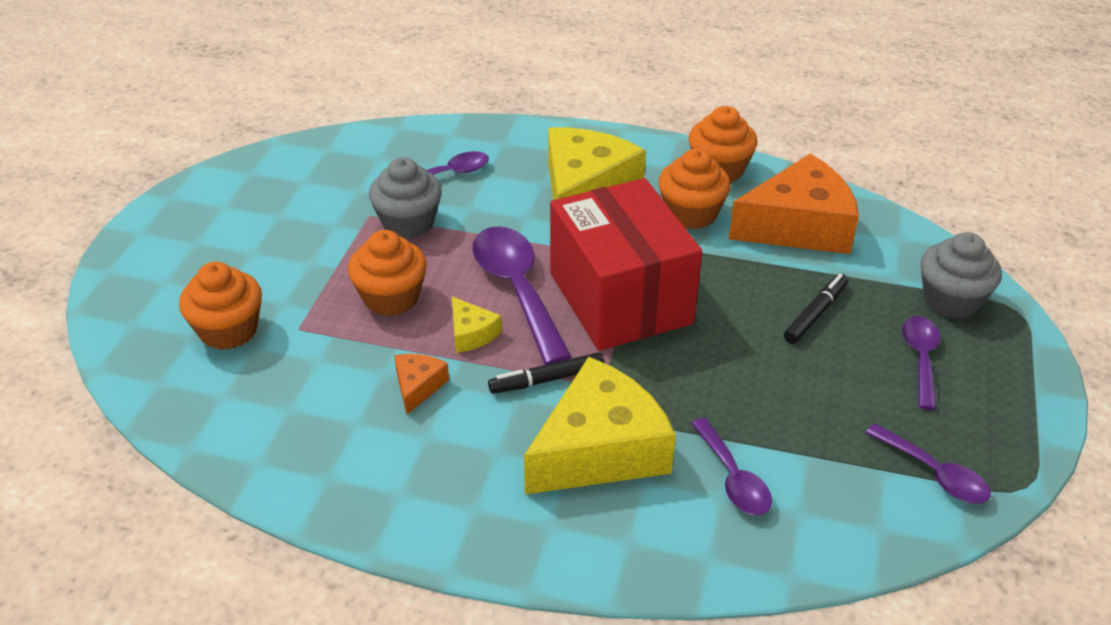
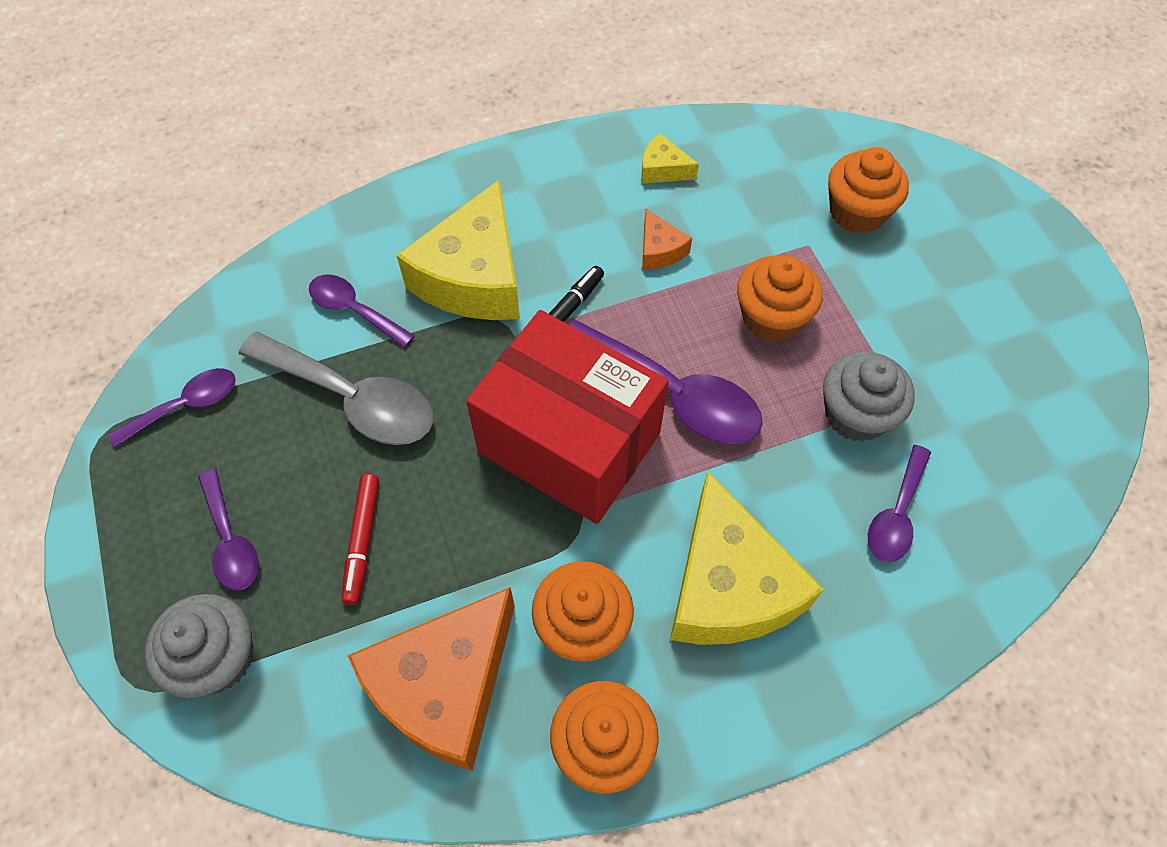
camera: 145 degrees right, 20 degrees up
yellow cheese [452,297,502,353] -> yellow cheese moved to [641,133,699,184]
black marker [784,274,848,344] -> red marker [342,474,379,605]
purple spoon [865,423,991,504] -> purple spoon turned 135 degrees clockwise [108,368,236,448]
none -> grey spoon [239,332,433,445]

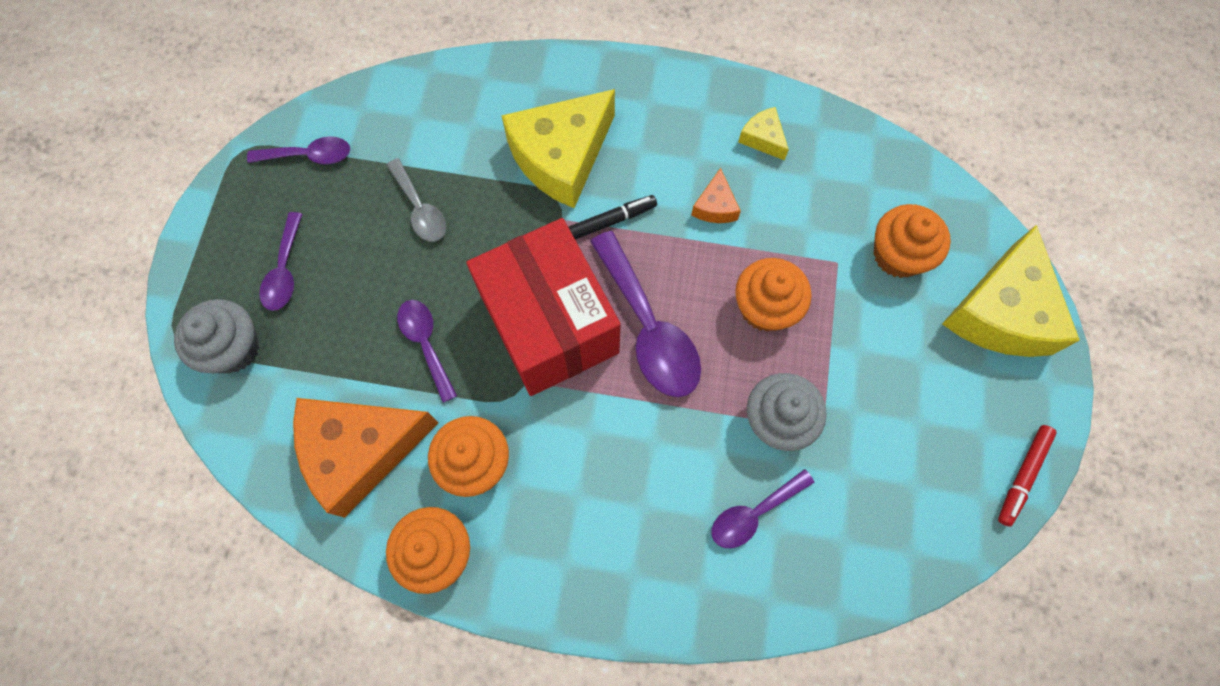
camera: 30 degrees right, 10 degrees up
grey spoon [239,332,433,445] -> grey spoon [387,158,446,242], size x0.58
purple spoon [309,275,415,348] -> purple spoon moved to [397,300,457,403]
red marker [342,474,379,605] -> red marker moved to [998,425,1057,527]
yellow cheese [670,471,824,645] -> yellow cheese moved to [942,225,1080,357]

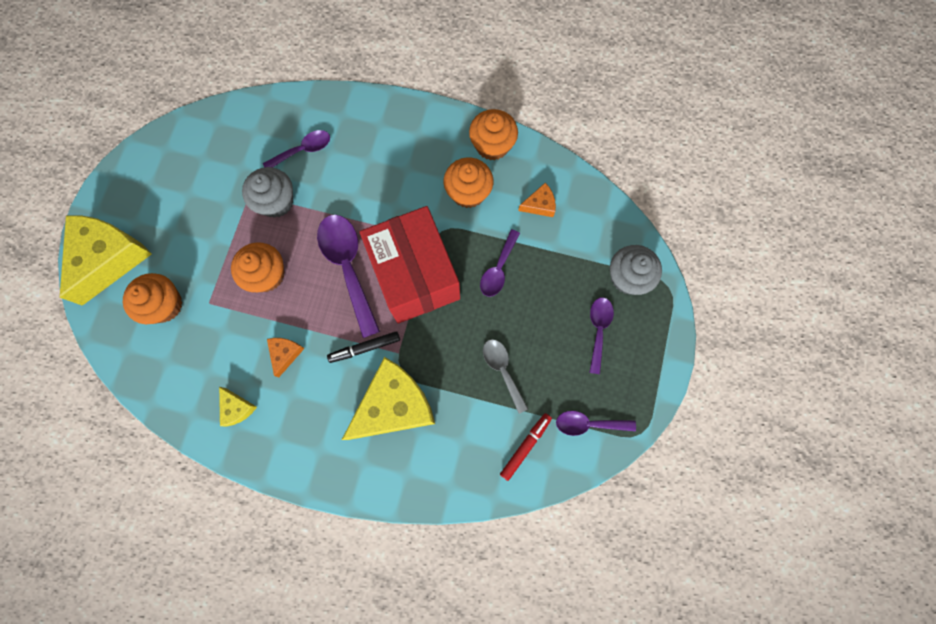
camera: 175 degrees left, 5 degrees up
orange cheese [293,398,439,518] -> orange cheese [518,183,556,217], size x0.44
purple spoon [397,300,457,403] -> purple spoon turned 45 degrees clockwise [480,229,520,297]
red marker [998,425,1057,527] -> red marker moved to [500,413,552,481]

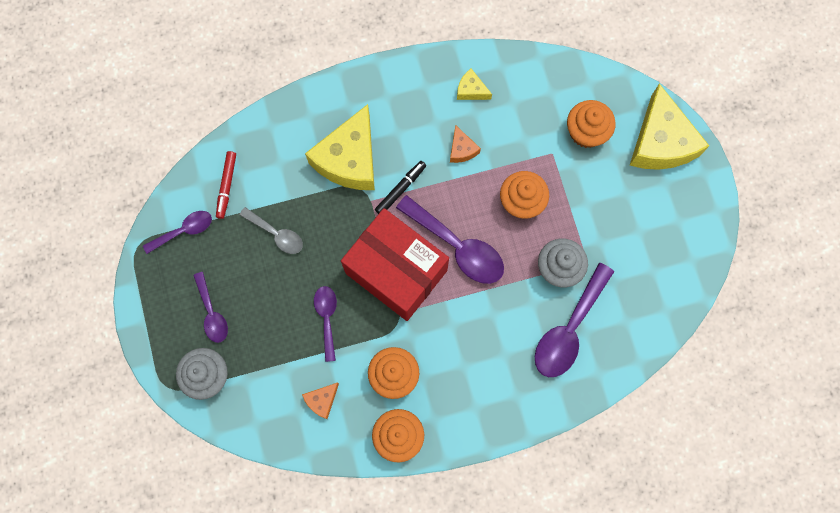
camera: 150 degrees right, 0 degrees up
purple spoon [263,130,330,167] -> purple spoon [535,263,614,377], size x1.72

